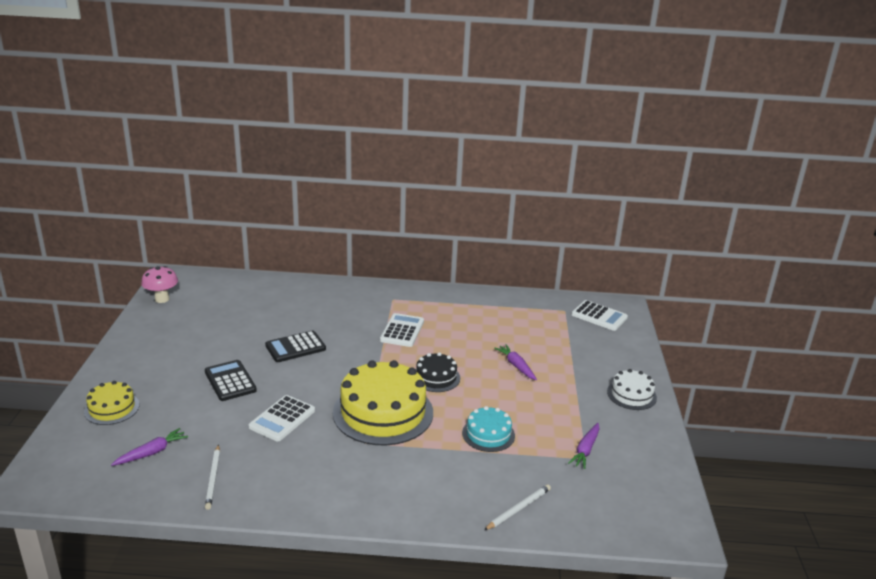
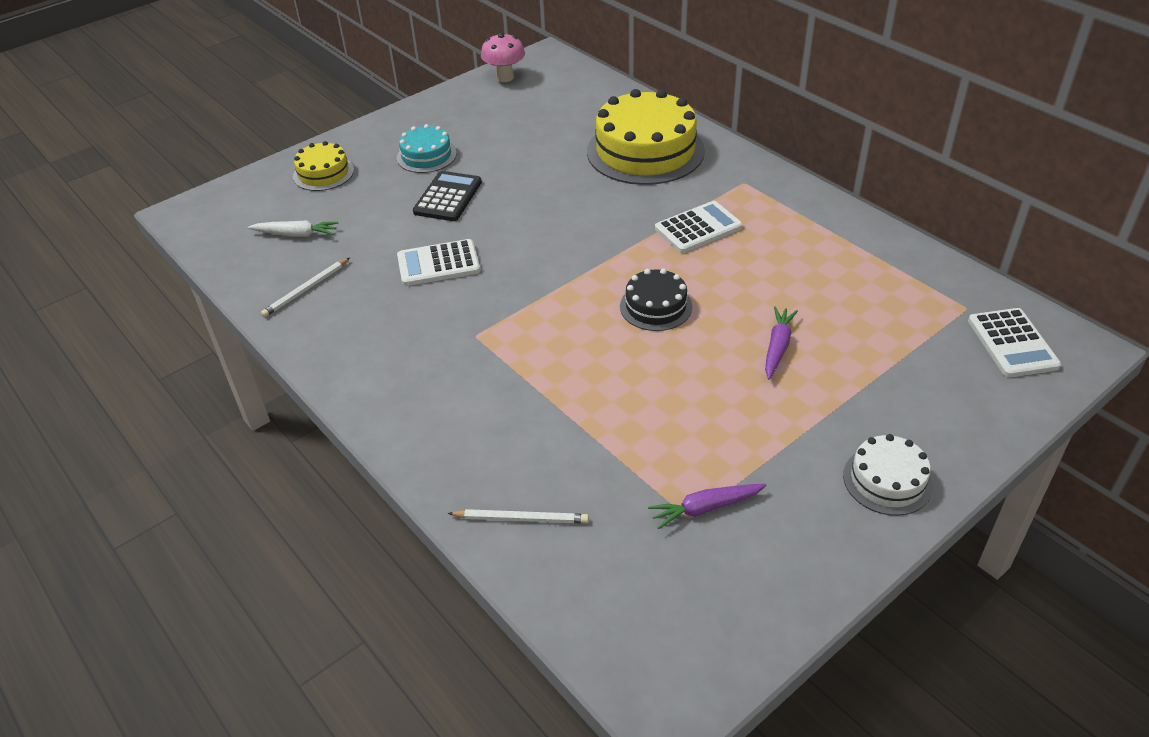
camera: 50 degrees right, 15 degrees up
purple carrot [111,428,188,466] -> white carrot [248,220,338,237]
black calculator [265,330,326,362] -> none
yellow cake [333,360,433,445] -> yellow cake moved to [587,89,705,185]
turquoise cake [462,406,515,452] -> turquoise cake moved to [397,124,456,173]

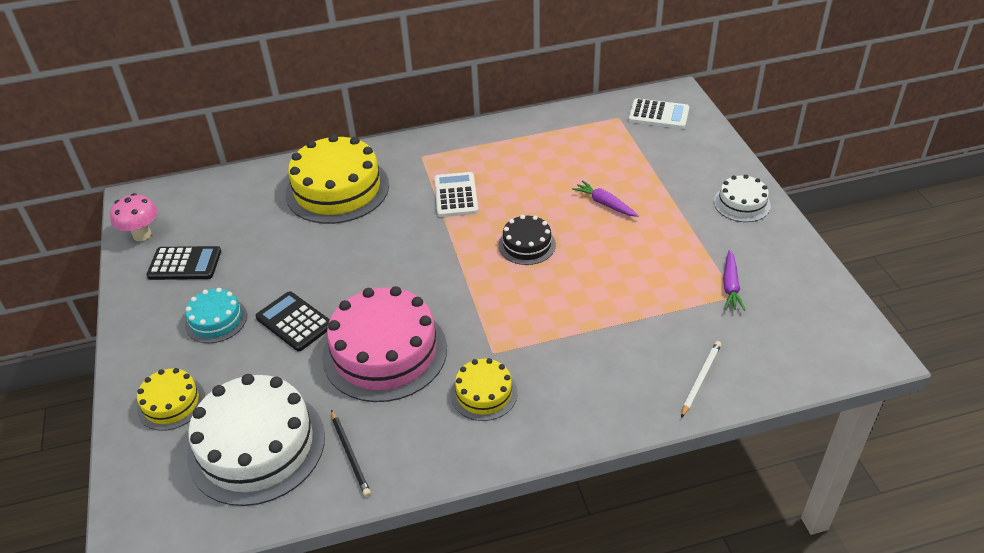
camera: 65 degrees left, 0 degrees up
white carrot [248,220,338,237] -> white cake [187,374,325,506]
white pencil [261,258,350,317] -> black pencil [331,410,371,497]
white calculator [397,239,480,286] -> pink cake [322,286,447,402]
none -> black calculator [146,246,221,280]
none -> yellow cake [451,358,518,421]

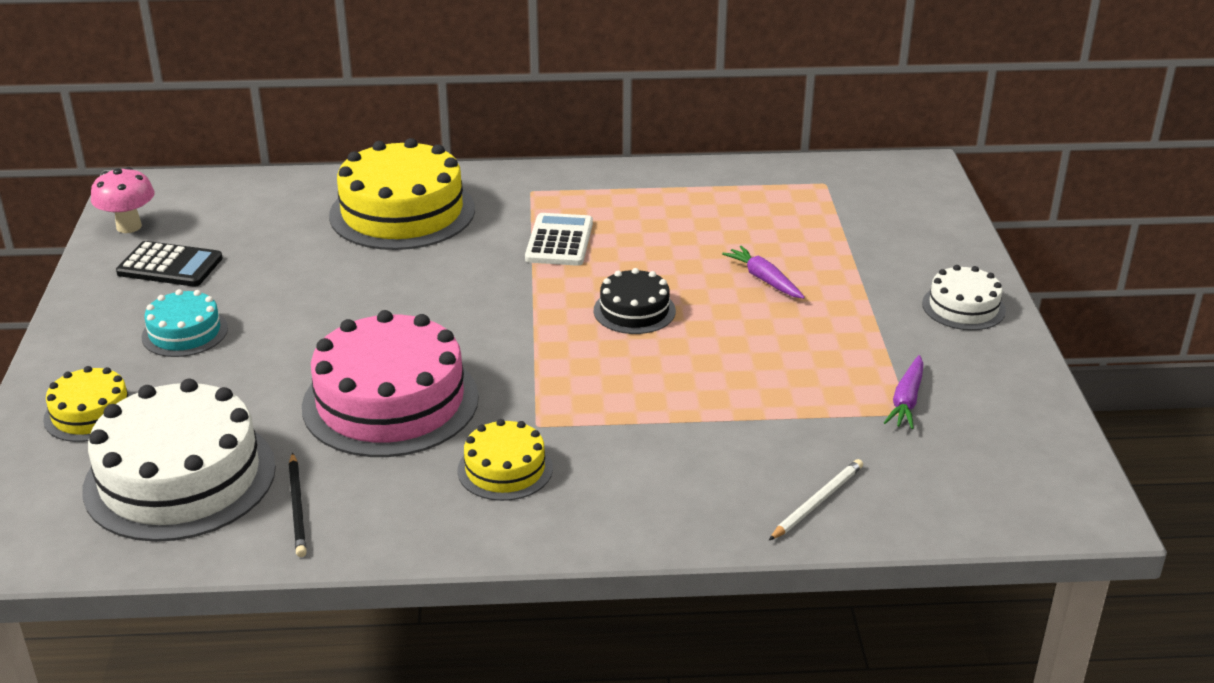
camera: 10 degrees right, 10 degrees down
black calculator [256,291,330,351] -> none
white calculator [628,98,689,129] -> none

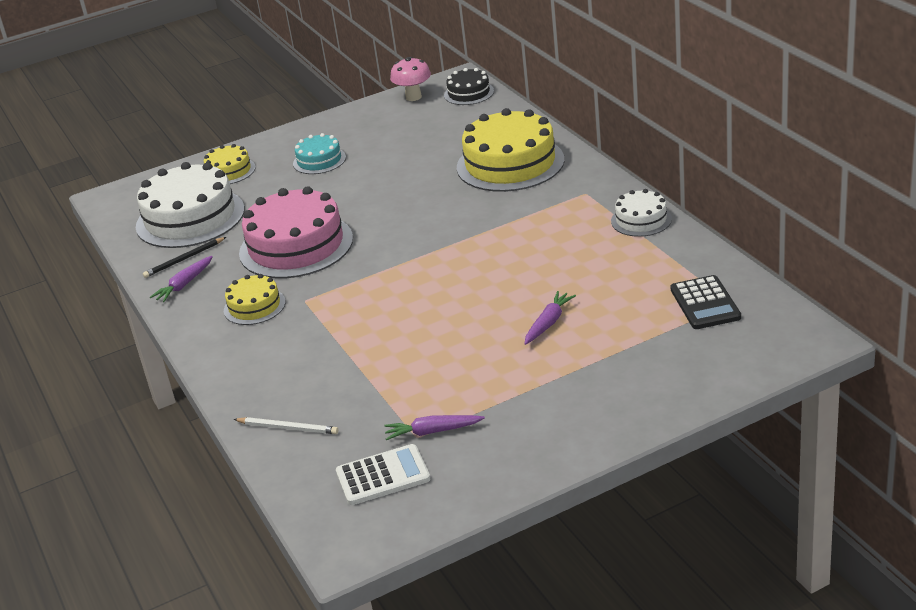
camera: 70 degrees right, 0 degrees up
black calculator [116,241,223,287] -> black calculator moved to [671,275,741,329]
white calculator [525,213,593,266] -> white calculator moved to [336,444,430,505]
black cake [594,268,676,334] -> black cake moved to [444,68,494,105]
white cake [922,265,1006,330] -> white cake moved to [611,189,672,237]
none -> purple carrot [150,256,213,302]

